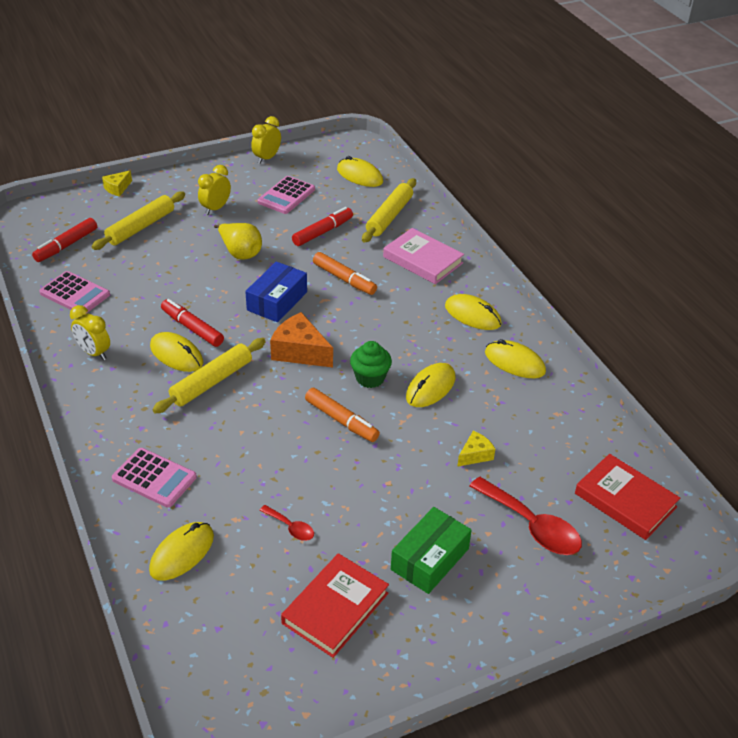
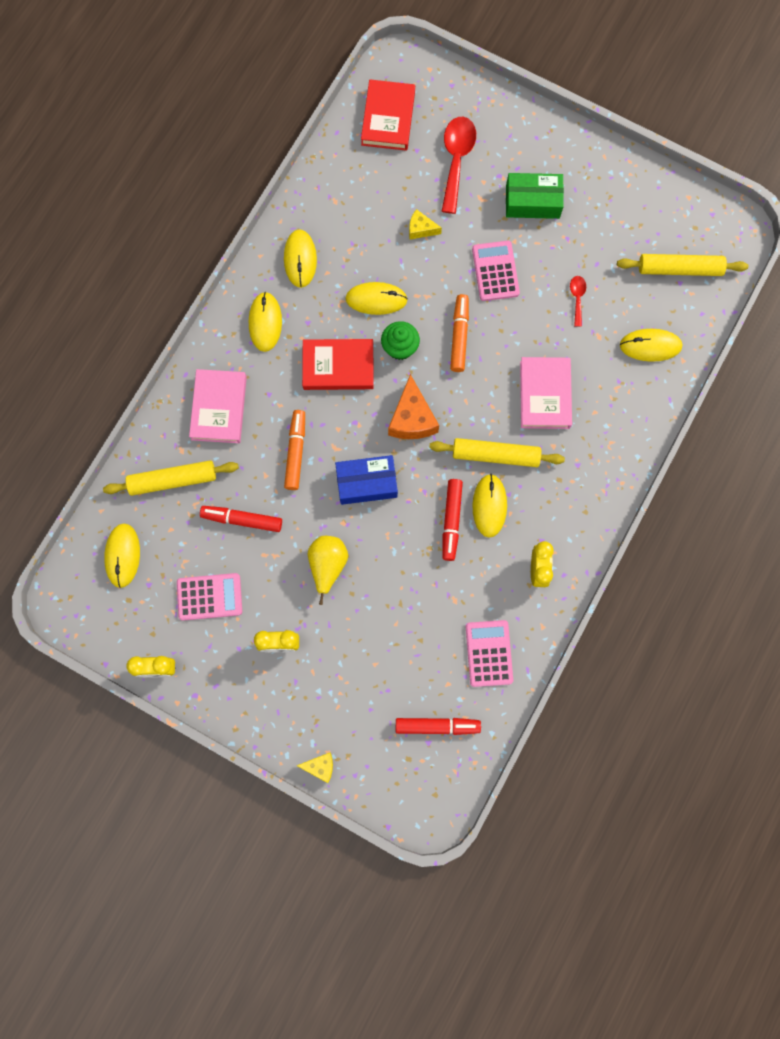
camera: 125 degrees left, 35 degrees up
yellow rolling pin [91,192,185,250] -> yellow rolling pin moved to [617,254,748,276]
pink calculator [112,448,197,508] -> pink calculator moved to [472,241,520,301]
red book [281,553,389,658] -> red book moved to [302,339,374,390]
none -> pink book [520,357,572,429]

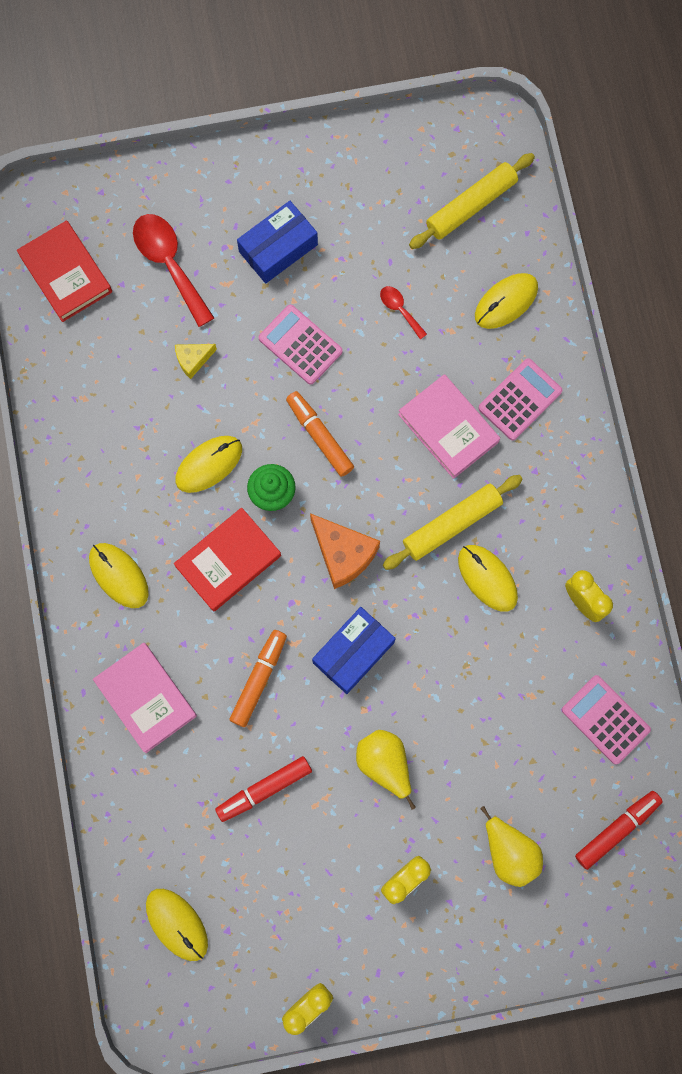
camera: 40 degrees left, 0 degrees up
yellow rolling pin [103,460,239,496] -> none
pink calculator [177,573,242,621] -> pink calculator moved to [478,358,562,440]
yellow mouse [284,229,317,288] -> none
orange marker [284,410,305,490] -> orange marker turned 60 degrees clockwise [229,630,287,727]
yellow cheese [297,752,333,783] -> none
red marker [442,479,463,561] -> none
green box [506,173,564,219] -> blue box [237,201,318,283]
none -> yellow pear [480,806,543,887]

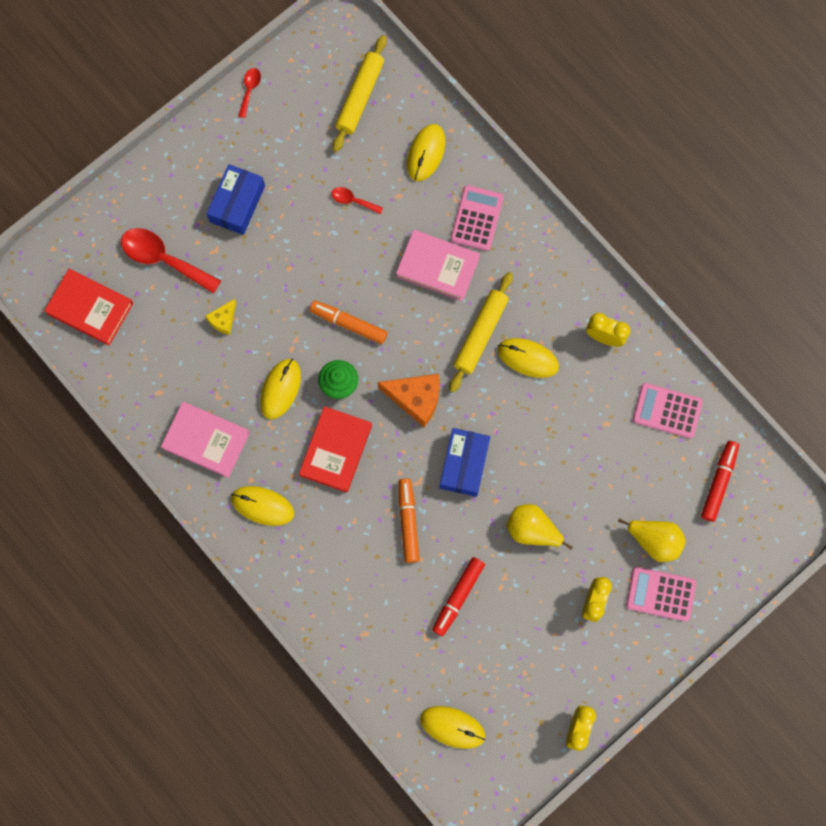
camera: 30 degrees left, 0 degrees up
pink book [93,643,197,753] -> pink book moved to [161,402,250,478]
pink calculator [258,305,343,385] -> pink calculator moved to [626,567,696,622]
none -> red spoon [238,68,261,118]

